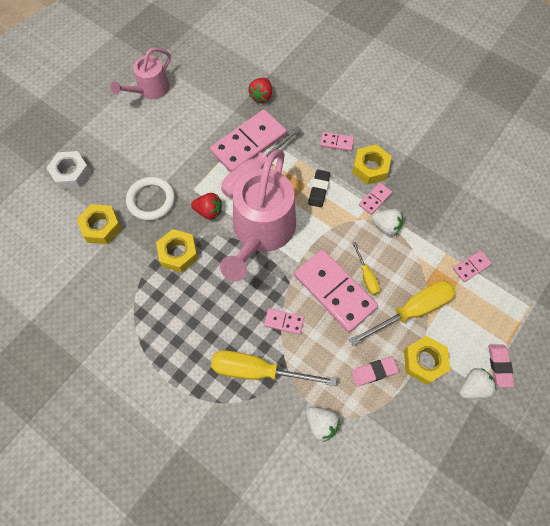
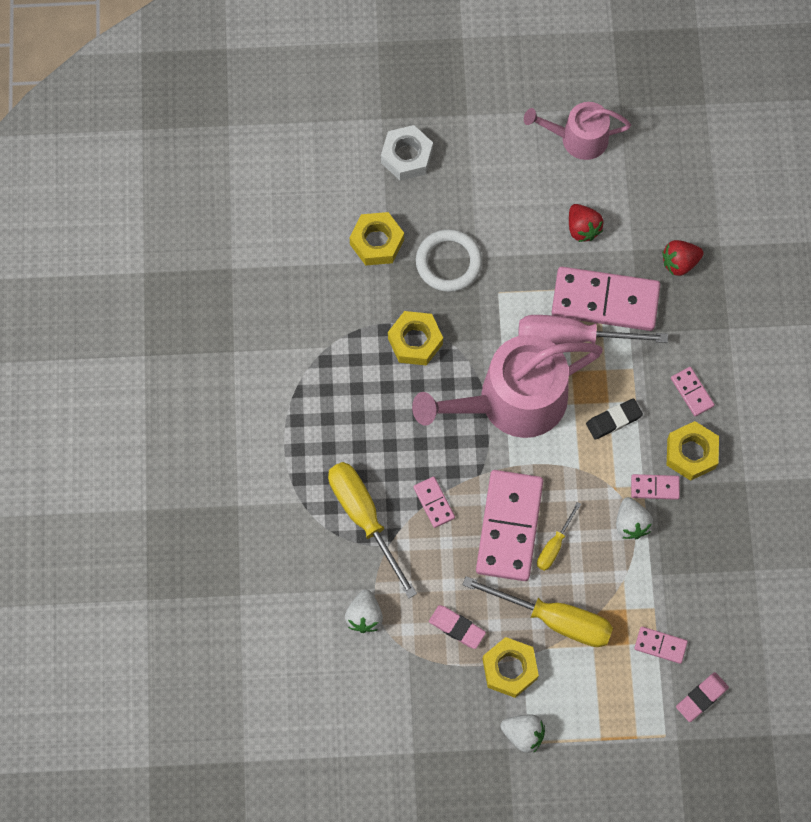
camera: 50 degrees right, 5 degrees up
red strawberry [191,193,222,220] -> red strawberry moved to [569,204,604,242]
pink eraser [488,344,515,387] -> pink eraser moved to [676,672,729,722]

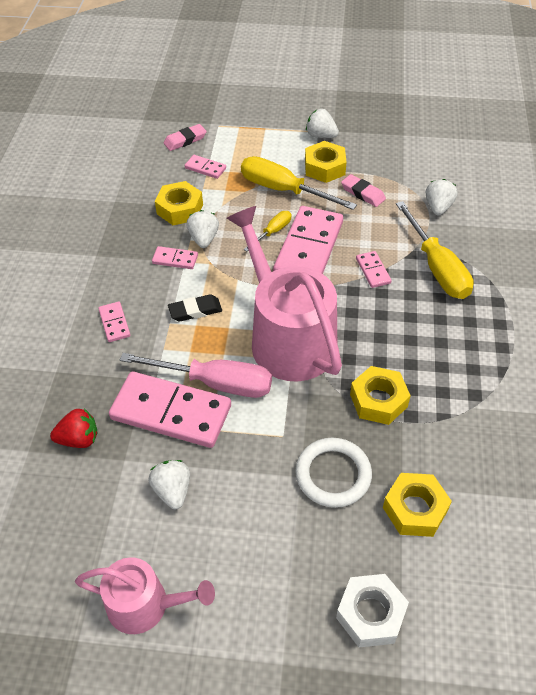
camera: 170 degrees left, 20 degrees down
pink watering can [412,335,603,438] -> pink watering can turned 105 degrees counterclockwise [227,206,342,382]
red strawberry [569,204,604,242] -> white strawberry [148,460,190,509]
yellow nut [667,421,719,481] -> yellow nut moved to [155,181,203,225]

